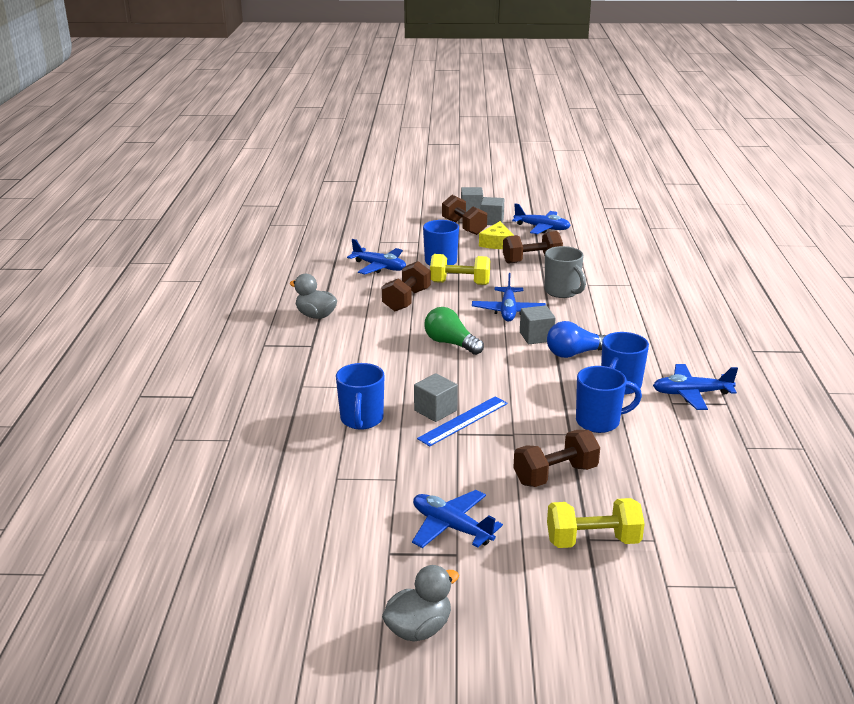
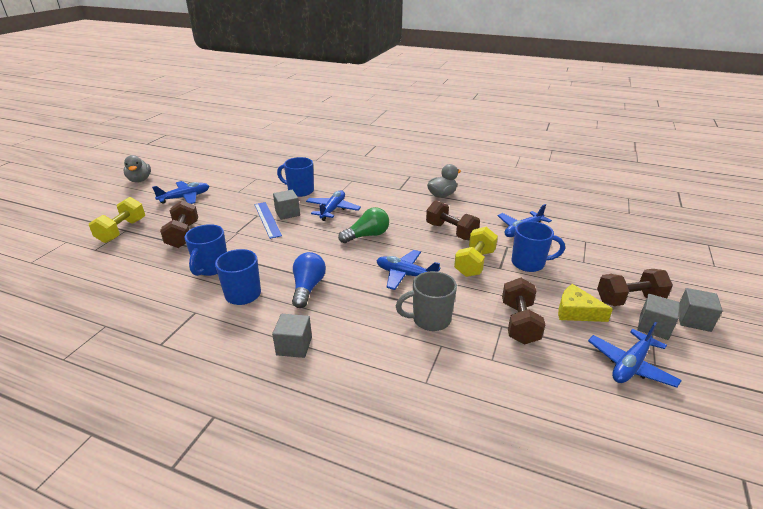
camera: 110 degrees right, 5 degrees up
grey cube [520,305,556,344] -> grey cube moved to [272,314,312,358]
blue plane [653,364,738,410] -> blue plane moved to [306,190,361,221]

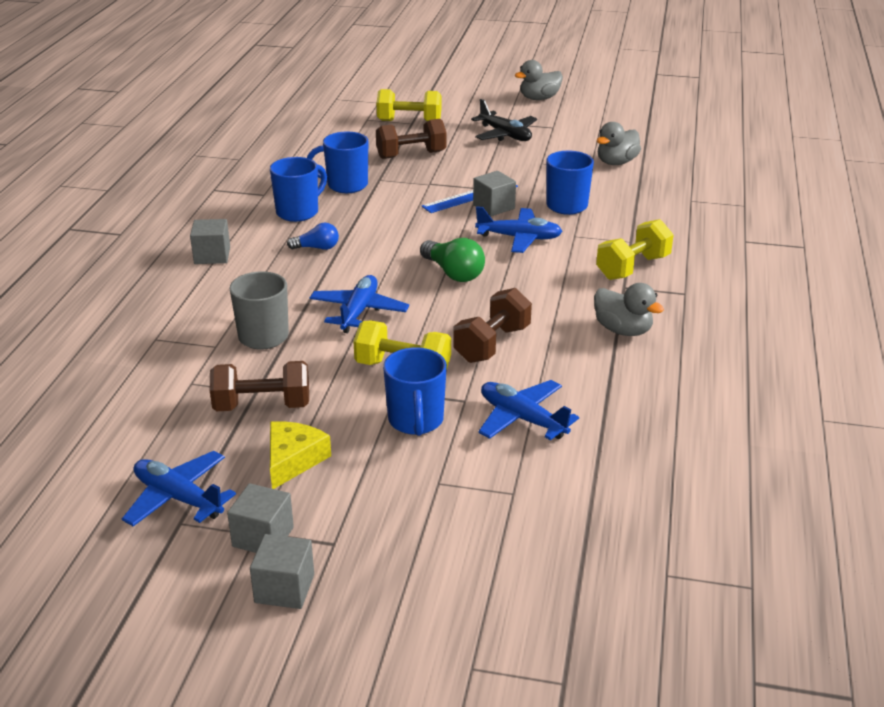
camera: 80 degrees right, 0 degrees up
blue plane [152,181,209,204] -> black plane [471,99,537,141]
blue light bulb [292,252,326,308] -> blue light bulb [287,223,339,250], size x0.64
brown dumbbell [597,269,673,306] -> none
none -> yellow dumbbell [596,219,673,280]
none -> grey duck [597,122,641,165]

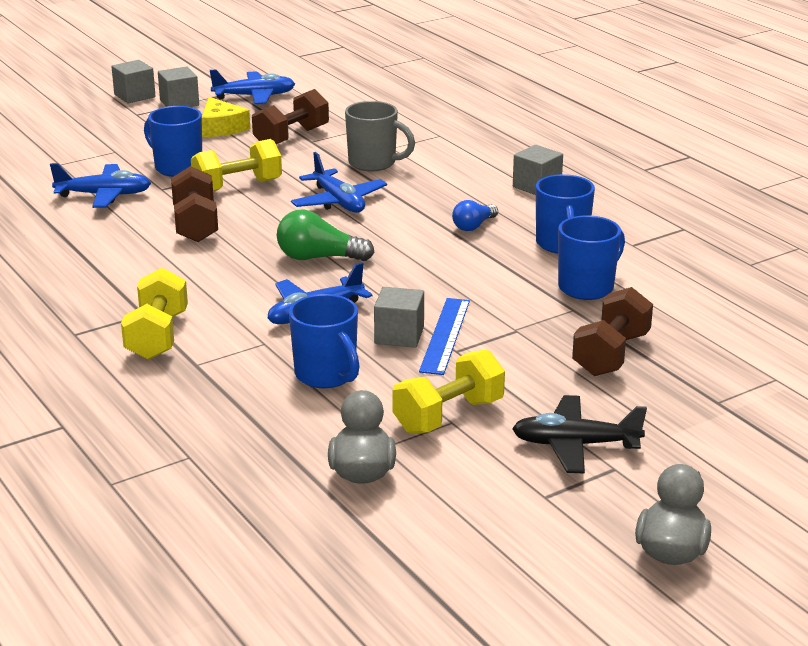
camera: 135 degrees right, 5 degrees down
yellow dumbbell [377,89,441,121] -> yellow dumbbell moved to [392,349,505,434]
grey duck [594,283,664,336] -> none

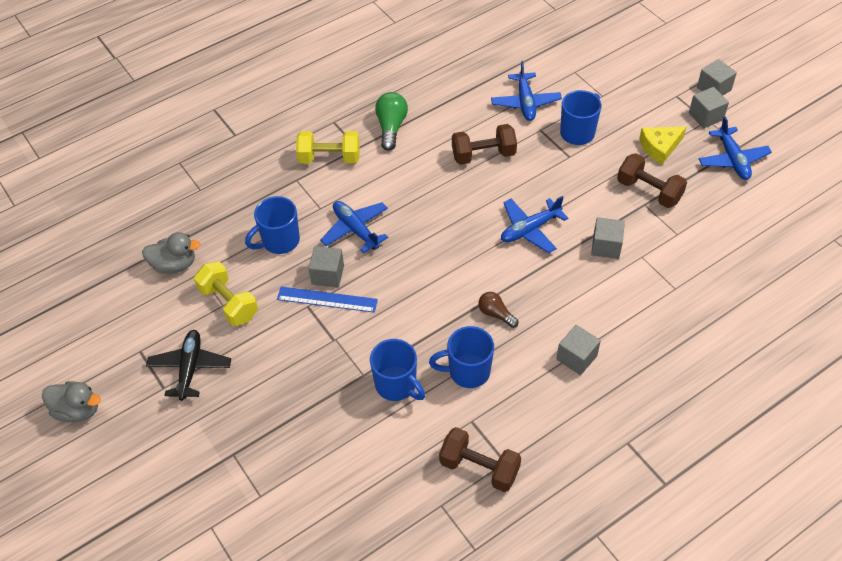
camera: 90 degrees right, 25 degrees up
yellow dumbbell [191,139,282,192] -> none
green light bulb [277,209,375,261] -> green light bulb moved to [375,92,408,151]
grey mug [345,101,415,171] -> grey cube [591,217,625,259]
blue light bulb [452,200,498,231] -> brown light bulb [478,292,518,328]
brown dumbbell [572,287,653,376] -> brown dumbbell moved to [439,427,521,492]

